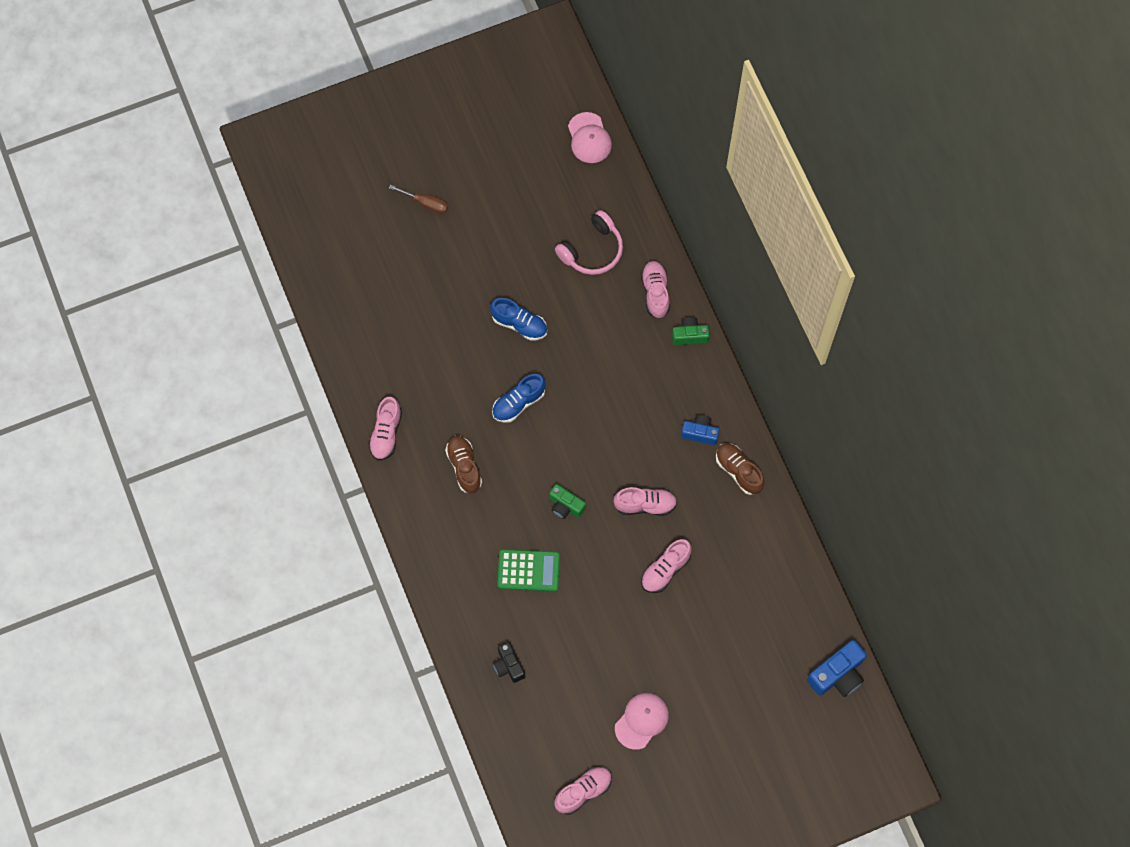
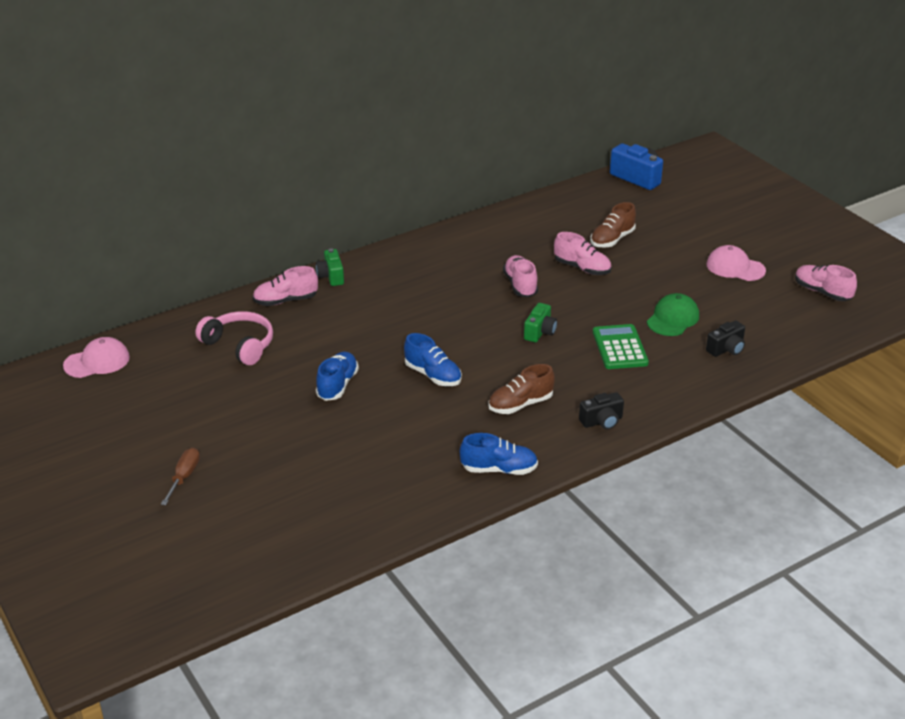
camera: 100 degrees left, 35 degrees down
pink shoe [368,397,402,460] -> blue shoe [460,433,538,475]
blue camera [681,415,720,445] -> none
brown shoe [716,443,764,495] -> brown shoe moved to [590,202,636,248]
none -> black camera [579,392,624,430]
none -> green cap [647,293,699,336]

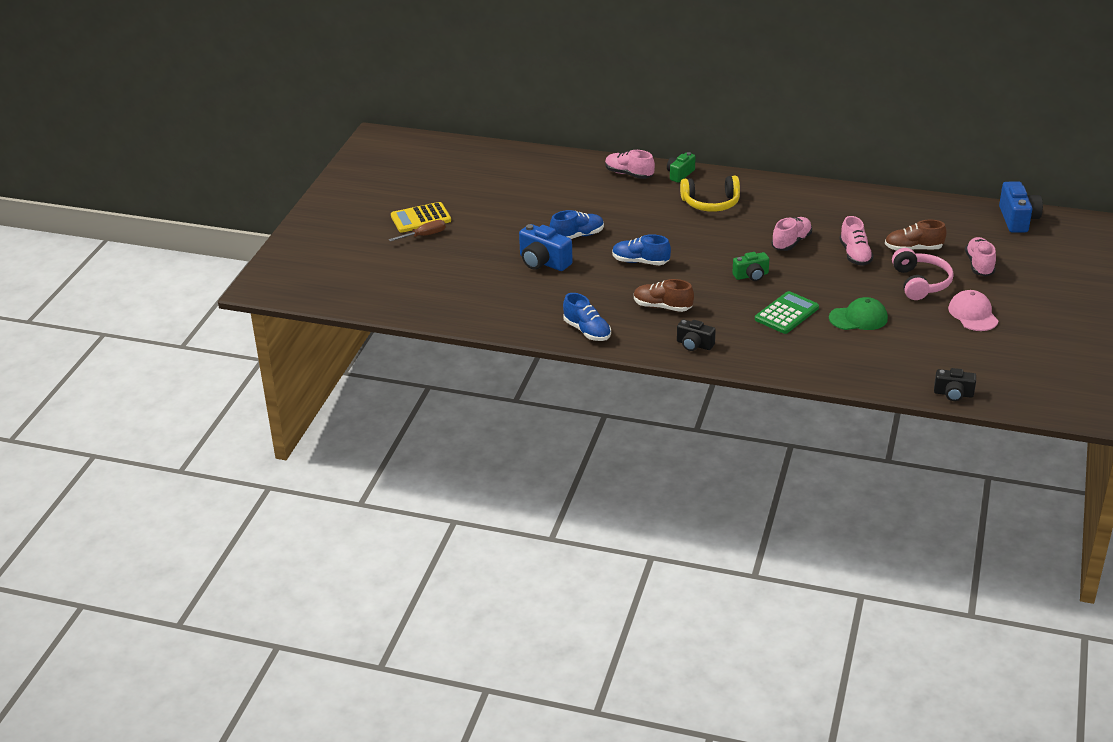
camera: 50 degrees right, 0 degrees up
pink cap [63,337,130,378] -> none
pink headphones [195,311,273,365] -> pink headphones moved to [892,248,954,300]
blue shoe [404,333,462,386] -> blue shoe turned 105 degrees clockwise [612,234,671,265]
black camera [706,320,745,357] -> black camera moved to [934,368,976,401]
pink shoe [795,265,857,301] -> pink shoe moved to [965,237,996,276]
none -> yellow calculator [391,202,451,233]
none -> blue camera [519,224,573,271]
none -> yellow headphones [680,176,740,212]

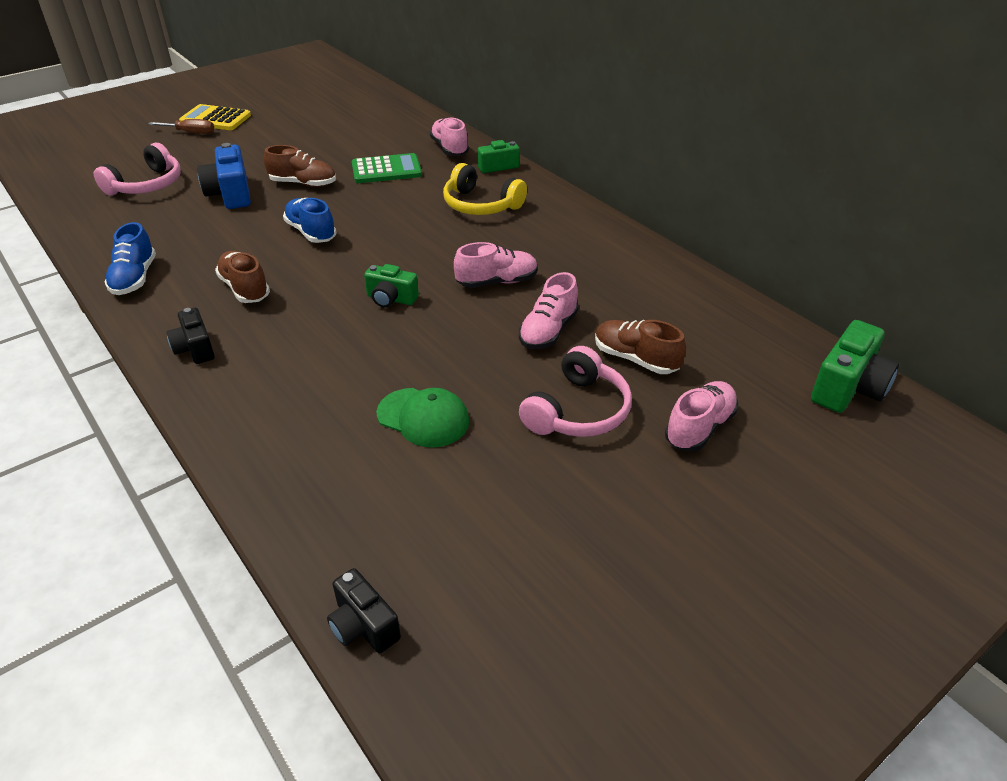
camera: 35 degrees right, 5 degrees up
blue shoe [550,210,604,239] -> brown shoe [264,145,336,187]
green calculator [755,291,819,334] -> green calculator moved to [352,153,422,183]
pink cap [948,290,998,331] -> none
blue camera [999,181,1043,233] -> green camera [811,320,899,413]
none -> pink headphones [94,143,181,196]

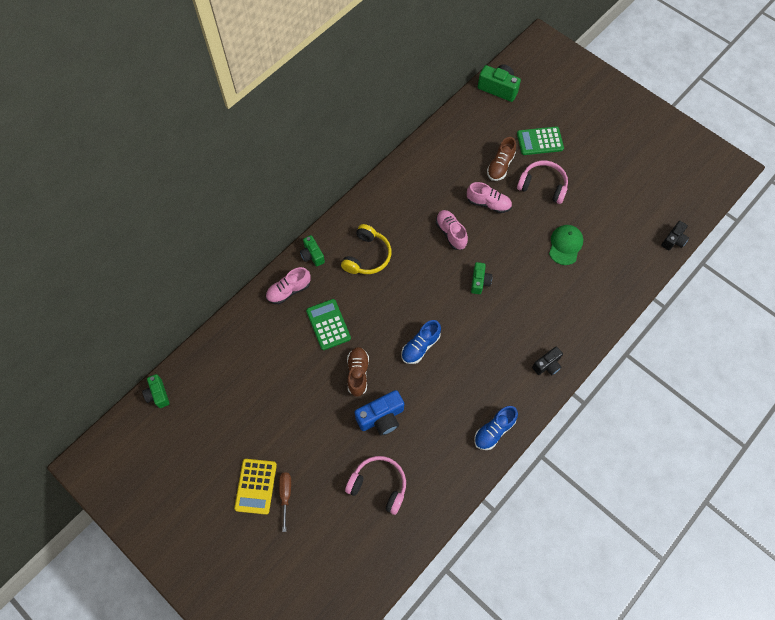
camera: 100 degrees left, 25 degrees up
blue shoe [104,222,156,295] -> blue shoe turned 150 degrees clockwise [474,406,518,450]
brown shoe [215,251,270,303] -> none
pink shoe [665,381,738,452] -> green calculator [517,127,564,155]
none -> green camera [142,374,170,408]

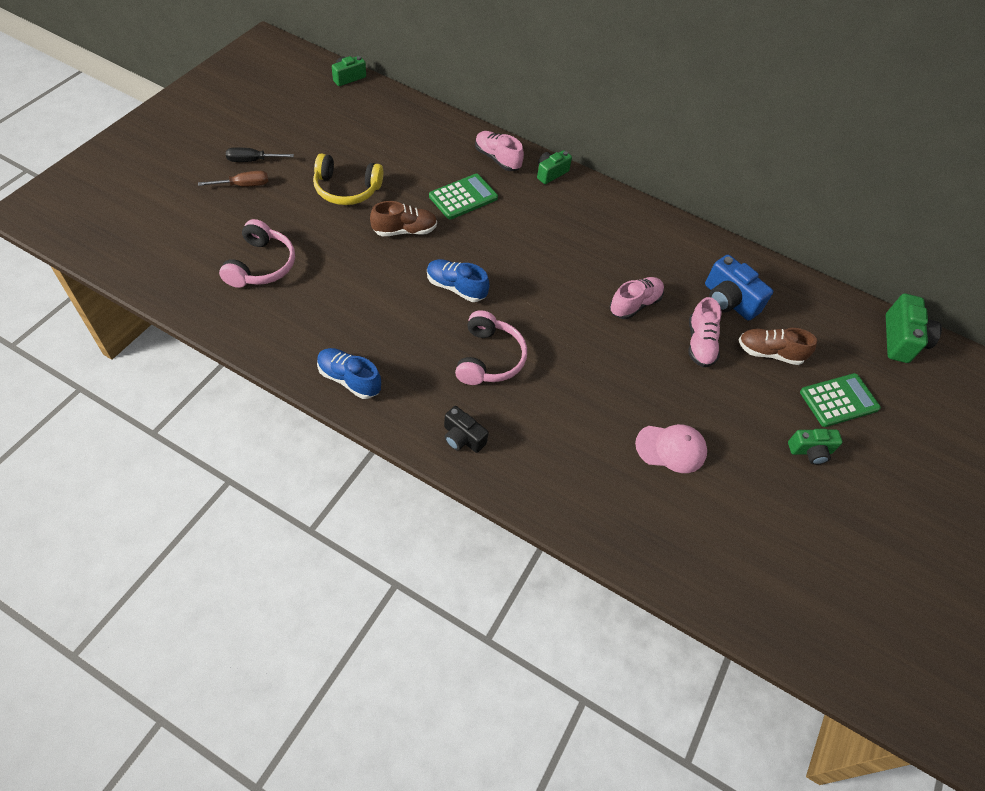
camera: 70 degrees right, 10 degrees down
yellow calculator [234,459,277,515] -> black screwdriver [226,147,294,162]
yellow headphones [341,224,391,274] -> yellow headphones moved to [313,153,383,205]
blue camera [355,390,404,436] -> blue camera moved to [705,255,773,321]
green camera [471,262,492,294] -> green camera moved to [788,429,843,465]
green calculator [517,127,564,155] -> green calculator turned 90 degrees clockwise [800,373,881,427]
pink headphones [517,161,568,204] -> pink headphones moved to [455,310,527,385]
green cap [549,225,583,265] -> pink cap [635,424,707,473]
black camera [661,221,689,251] -> none

